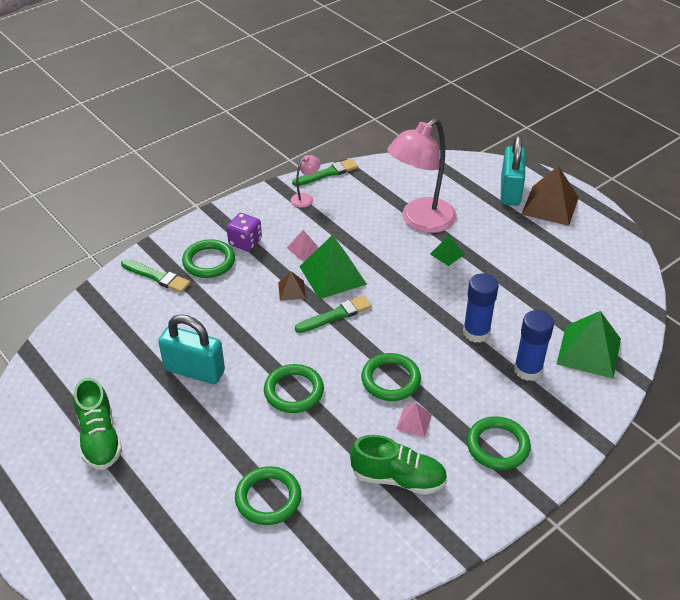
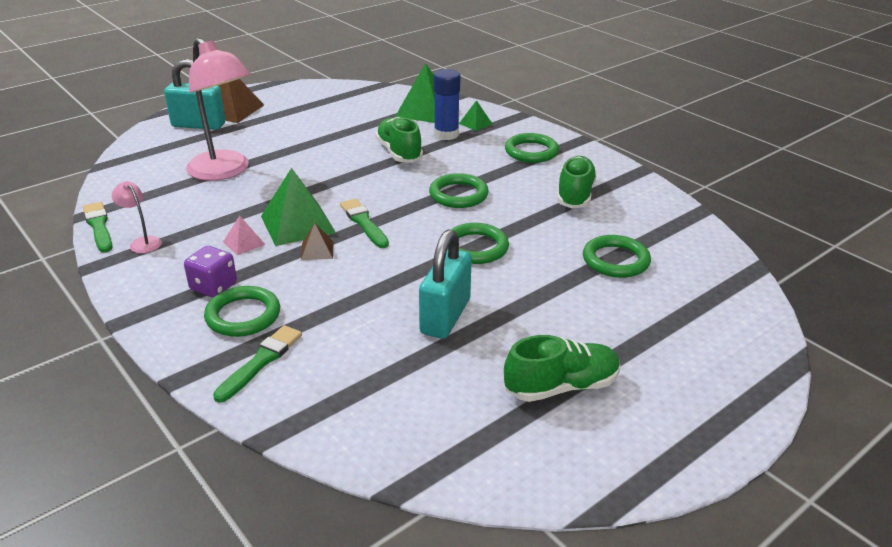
camera: 90 degrees left, 10 degrees down
pink pyramid [396,403,432,437] -> none
green pyramid [430,235,465,266] -> green pyramid moved to [459,100,492,131]
blue glue stick [463,273,499,343] -> green shoe [375,117,423,163]

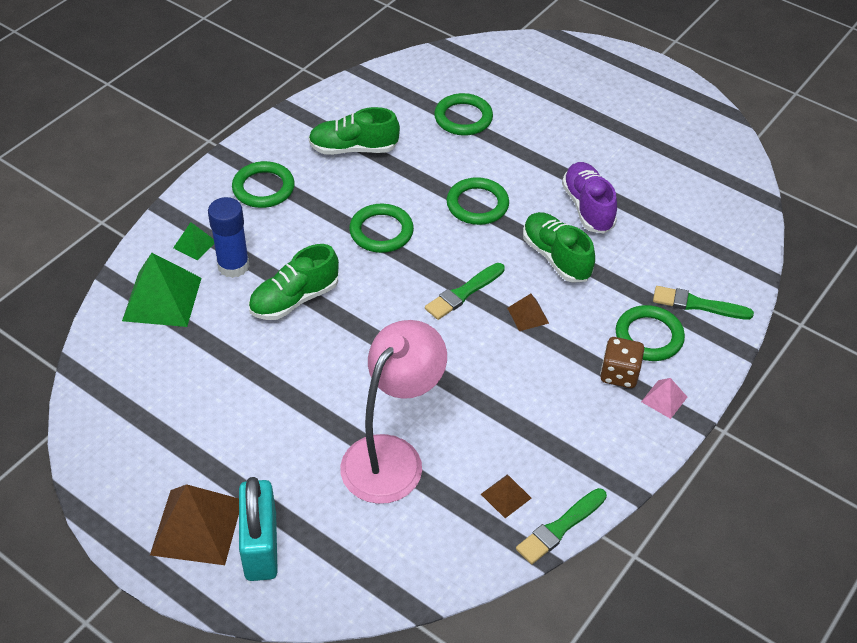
camera: 105 degrees left, 15 degrees up
pink lamp [111,181,162,253] -> none
purple dice [184,246,237,298] -> brown dice [600,337,644,388]
pink pyramid [223,215,265,255] -> pink pyramid moved to [641,378,687,419]
green pyramid [261,168,336,246] -> none
turquoise padlock [419,229,472,339] -> purple shoe [562,162,617,234]
green shoe [504,335,620,402] -> green shoe moved to [523,212,595,283]
none -> brown pyramid [481,475,531,518]

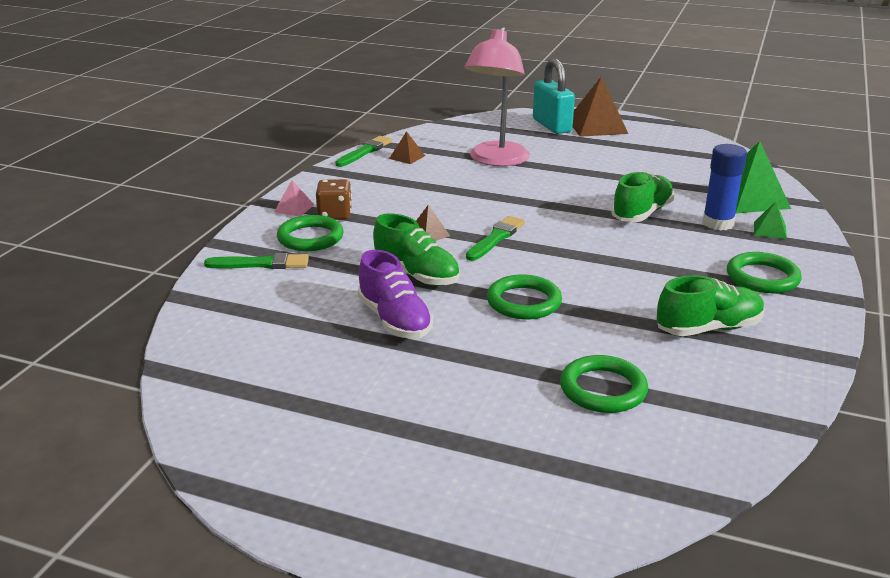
camera: 165 degrees right, 20 degrees down
green ring [349,204,414,253] -> none

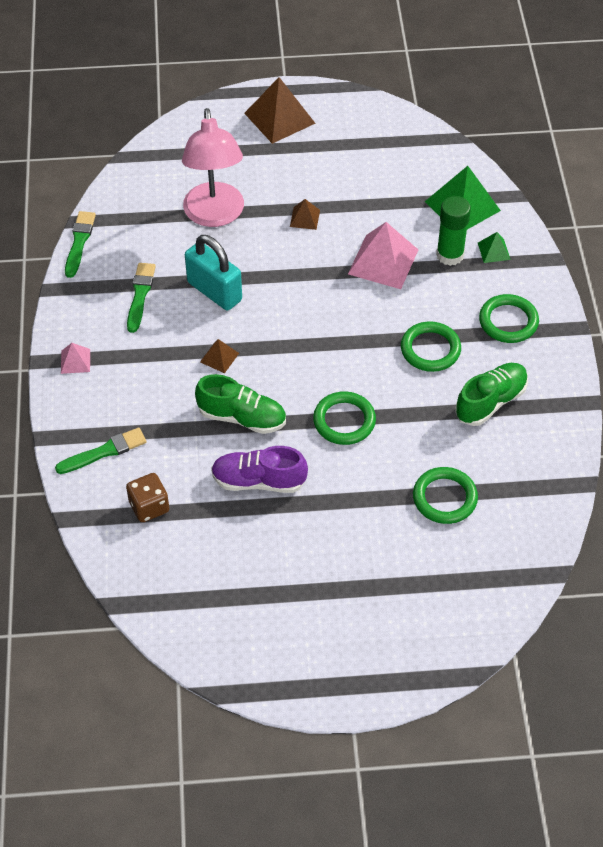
camera: 25 degrees left, 25 degrees up
green ring [277,215,343,251] -> green ring moved to [401,321,461,372]
brown dice [316,179,352,220] -> brown dice moved to [126,473,169,522]
purple shoe [358,250,433,339] -> purple shoe turned 150 degrees clockwise [211,446,308,493]
brown pyramid [389,131,425,164] -> brown pyramid moved to [290,199,320,230]
green brush [466,216,525,261] -> green brush moved to [127,263,156,333]
turquoise padlock [533,58,575,134] -> turquoise padlock moved to [185,235,242,311]
green shoe [611,172,674,222] -> pink pyramid [348,222,418,289]
blue glue stick [702,144,747,231] -> green glue stick [436,196,471,266]

